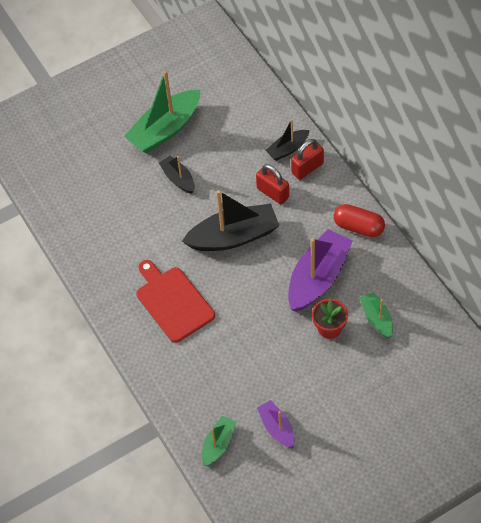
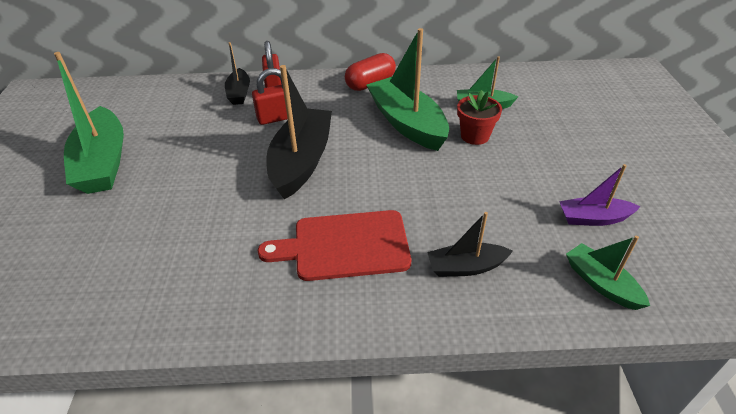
camera: 65 degrees left, 15 degrees down
black boat [159,156,195,194] -> black boat moved to [427,212,513,277]
purple boat [288,229,353,312] -> green boat [366,28,449,151]

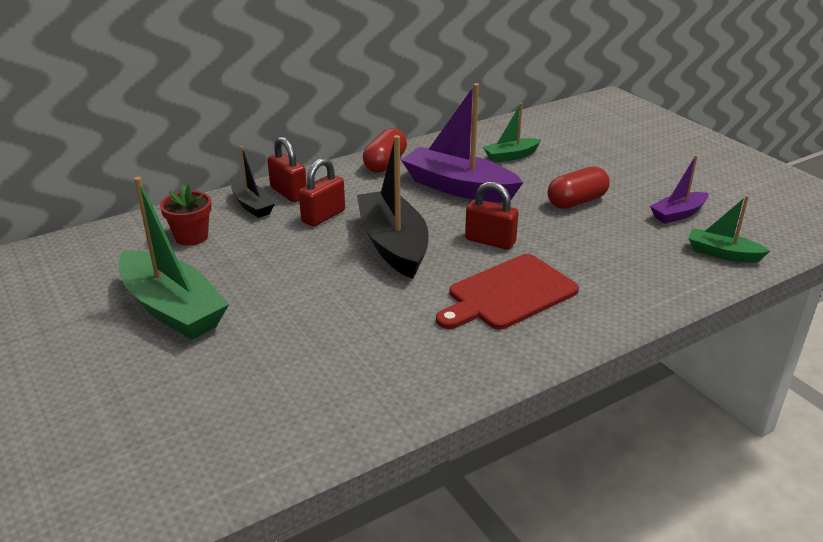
camera: 30 degrees left, 10 degrees down
green boat [366,28,449,151] -> purple boat [401,83,524,202]
black boat [427,212,513,277] -> none
red flower pot [457,90,502,145] -> red flower pot moved to [160,184,212,246]
none -> red padlock [465,181,519,250]
none -> red capsule [548,166,610,209]

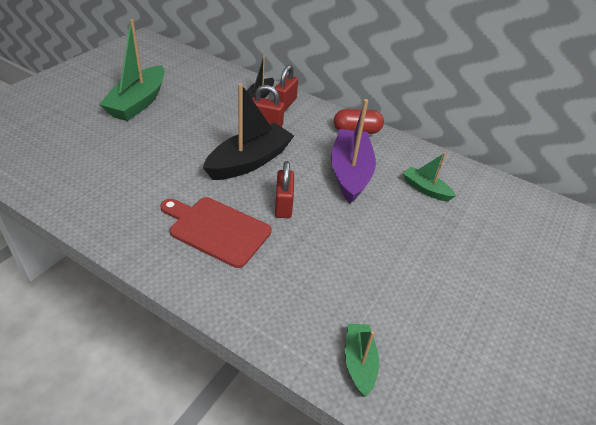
camera: 60 degrees right, 10 degrees up
red flower pot [160,184,212,246] -> none
red capsule [548,166,610,209] -> none
purple boat [650,155,708,224] -> none

